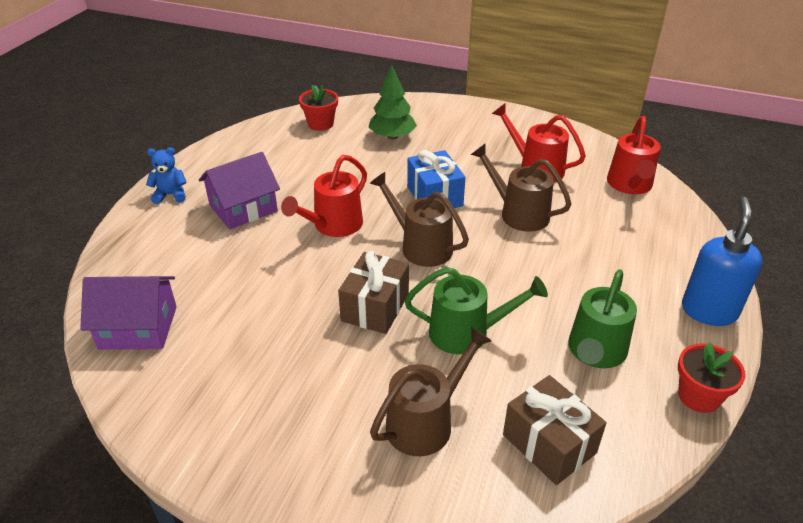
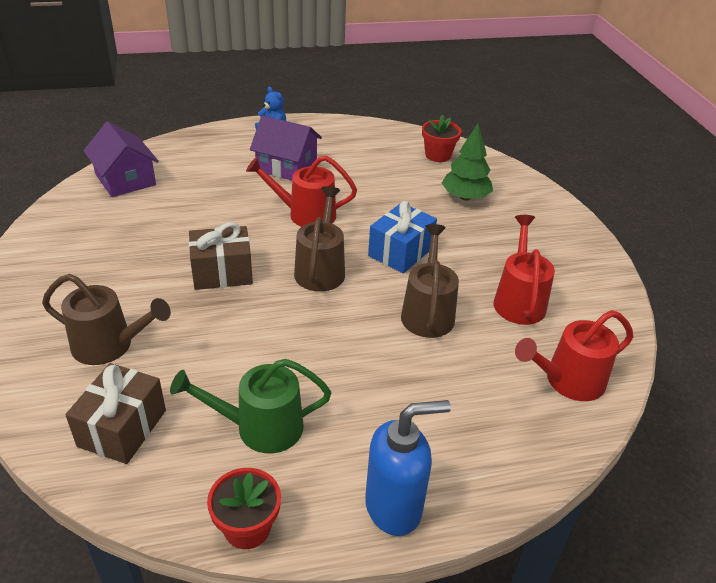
camera: 55 degrees right, 0 degrees up
green watering can [405,267,548,354] -> none

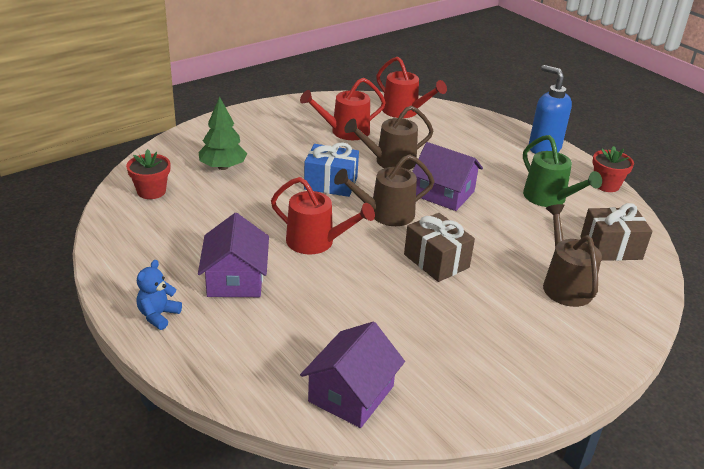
camera: 115 degrees left, 5 degrees down
red watering can [246,156,357,227] -> red watering can turned 45 degrees counterclockwise [271,177,375,254]
none -> purple house [412,142,483,211]

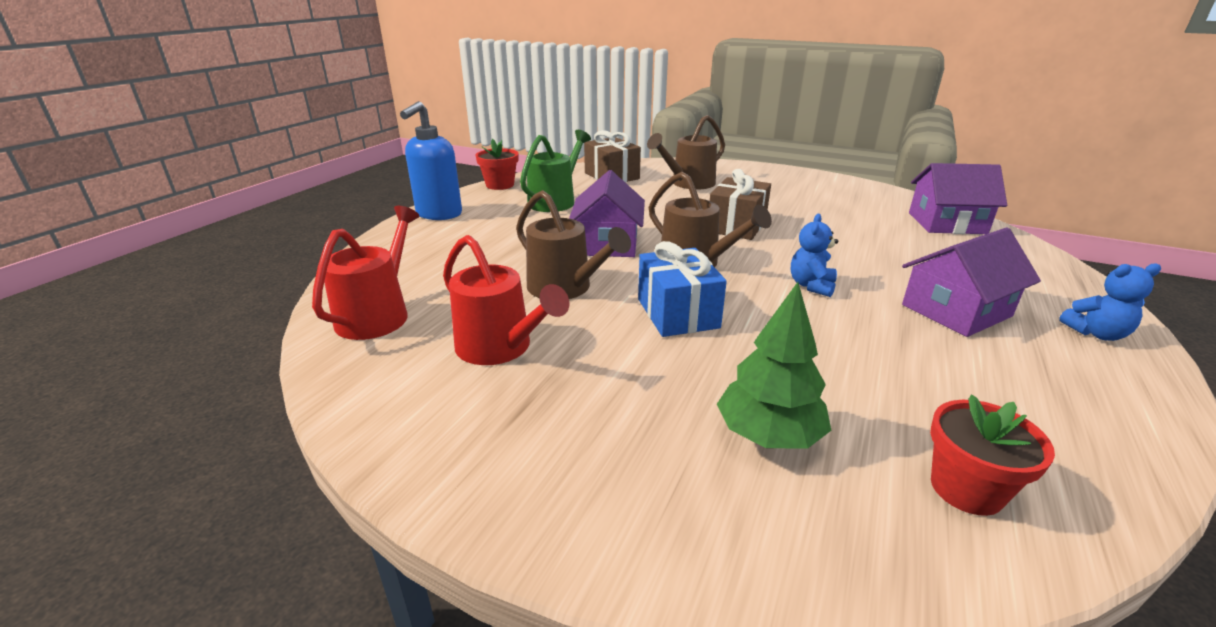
camera: 115 degrees left, 5 degrees down
red watering can [271,177,375,254] -> blue teddy bear [791,214,839,297]

